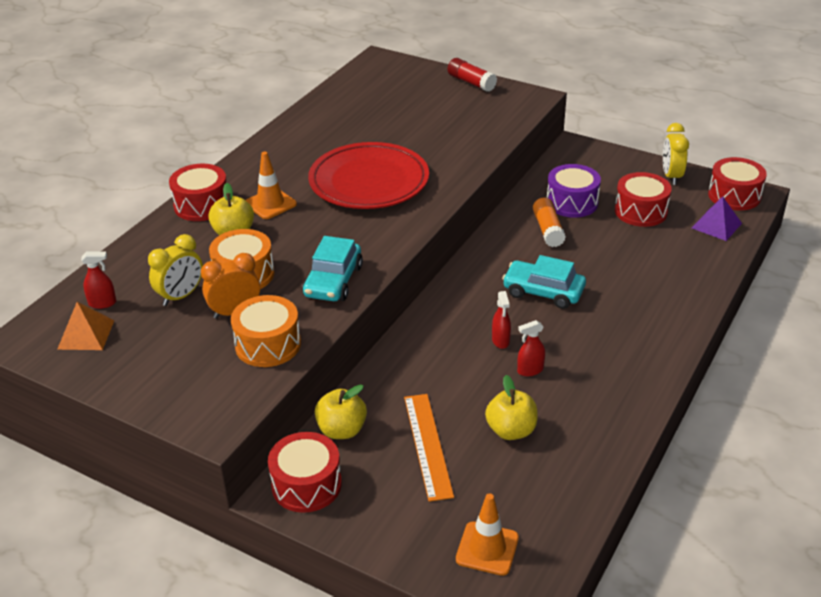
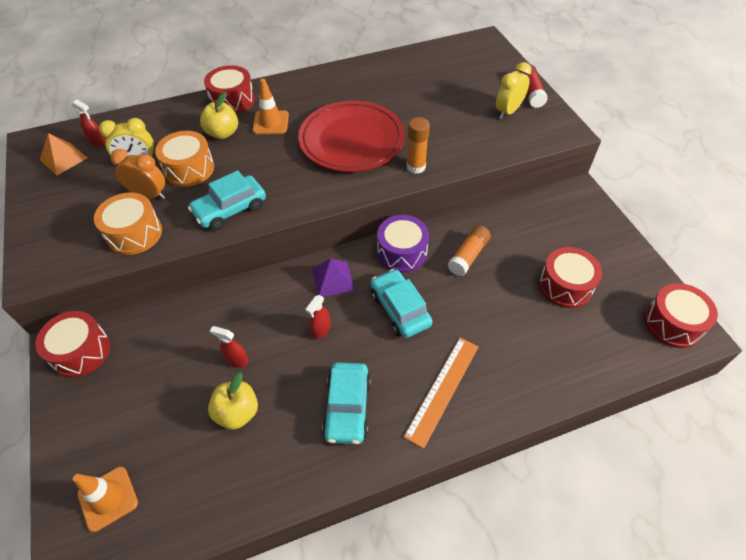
camera: 40 degrees right, 15 degrees up
yellow apple [315,384,367,439] -> none
orange ruler [404,394,454,502] -> orange ruler moved to [404,338,479,449]
red spray bottle [517,320,545,376] -> red spray bottle moved to [210,326,249,368]
purple drum [547,164,601,218] -> purple drum moved to [377,215,429,273]
yellow clock [663,123,689,185] -> yellow clock moved to [496,62,532,119]
purple pyramid [692,196,742,241] -> purple pyramid moved to [313,259,355,297]
none -> turquoise car [322,362,371,444]
none -> orange glue stick [407,117,430,174]

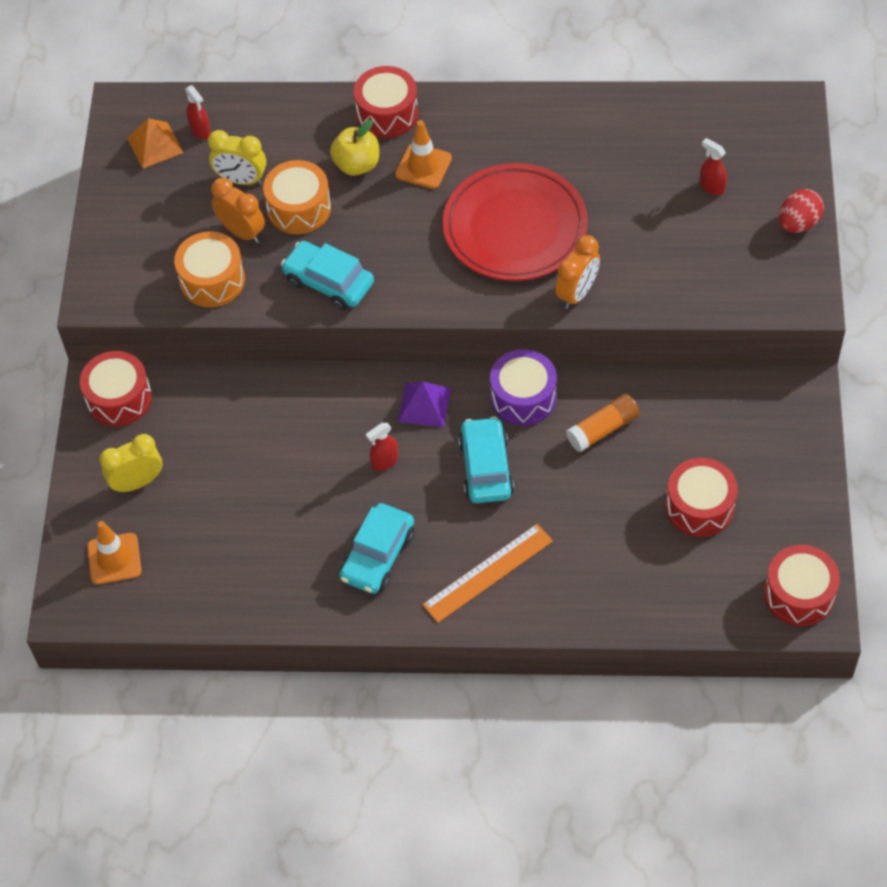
camera: 25 degrees right, 5 degrees up
turquoise car [188,170,266,230] -> turquoise car turned 45 degrees clockwise [281,241,374,310]
yellow apple [208,372,258,430] -> none
red spray bottle [210,326,249,368] -> red spray bottle moved to [700,138,727,195]
orange glue stick [407,117,430,174] -> orange clock [555,235,600,309]
yellow clock [496,62,532,119] -> yellow clock moved to [100,434,162,493]
red glue stick [519,64,548,108] -> red egg [779,189,824,233]

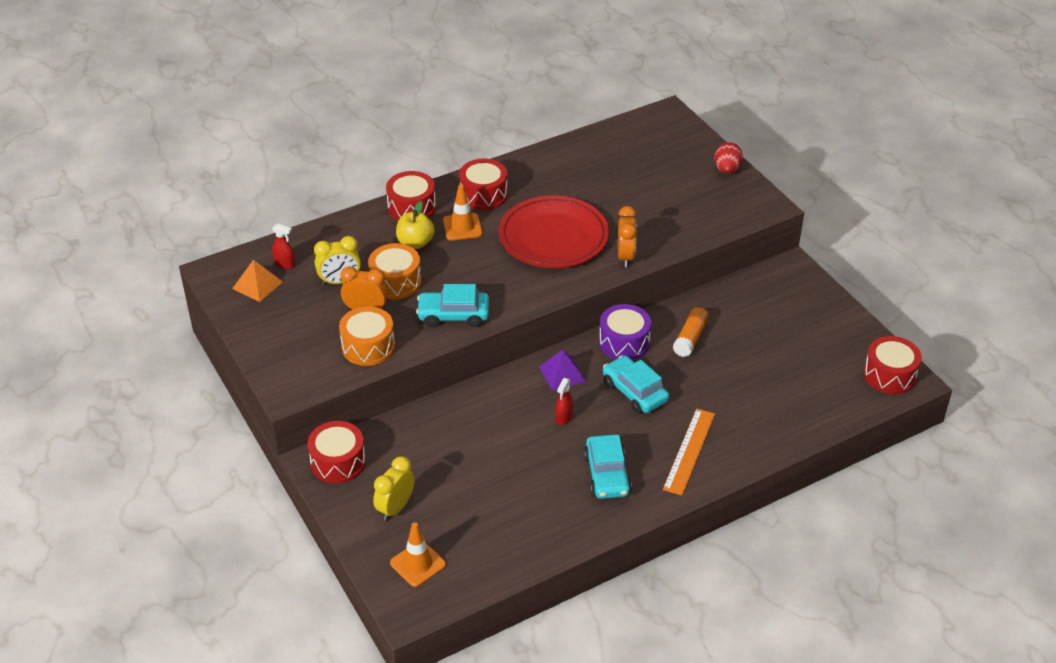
camera: 35 degrees left, 15 degrees down
red drum [666,458,738,537] -> red drum moved to [459,159,508,210]
red spray bottle [700,138,727,195] -> none

